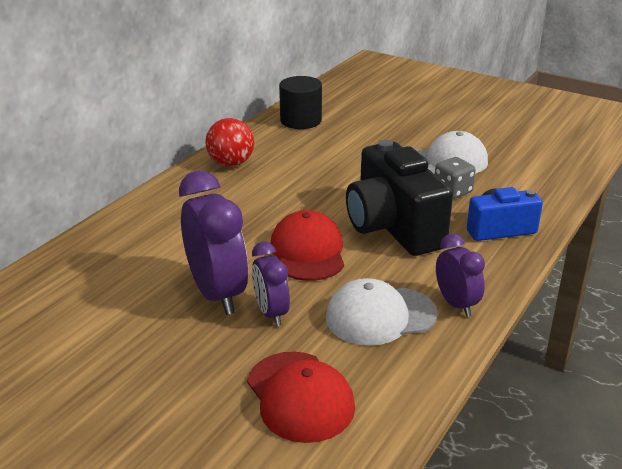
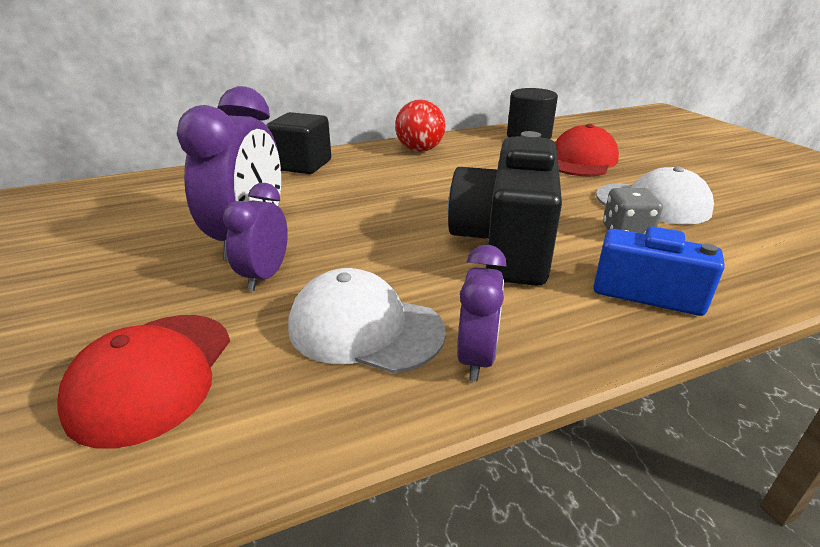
camera: 35 degrees right, 0 degrees up
red cap [271,210,344,281] -> red cap moved to [555,124,619,176]
none -> black cube [266,112,331,174]

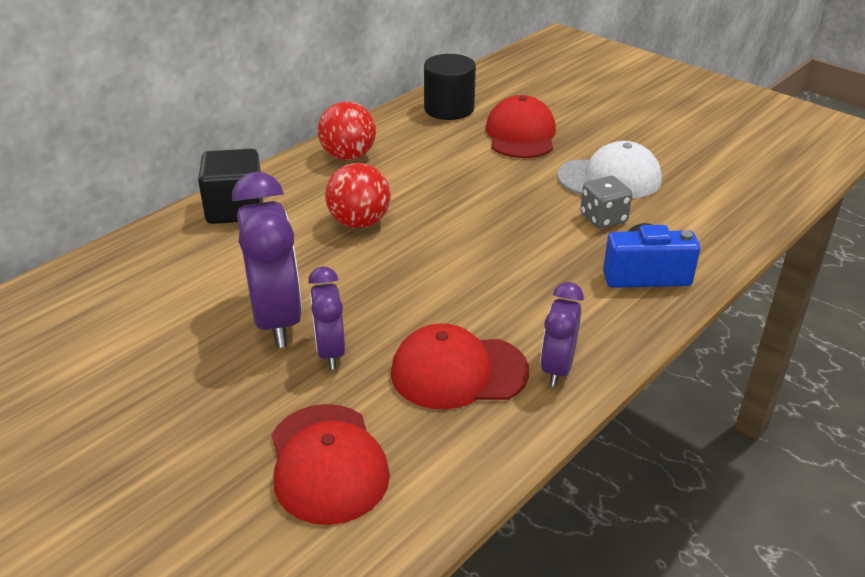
camera: 25 degrees left, 5 degrees up
white cap [288,268,446,373] -> red cap [391,323,529,410]
black camera [448,131,562,286] -> none
purple clock [457,245,506,382] -> purple clock turned 150 degrees counterclockwise [540,282,584,387]
none -> red ball [325,163,391,228]

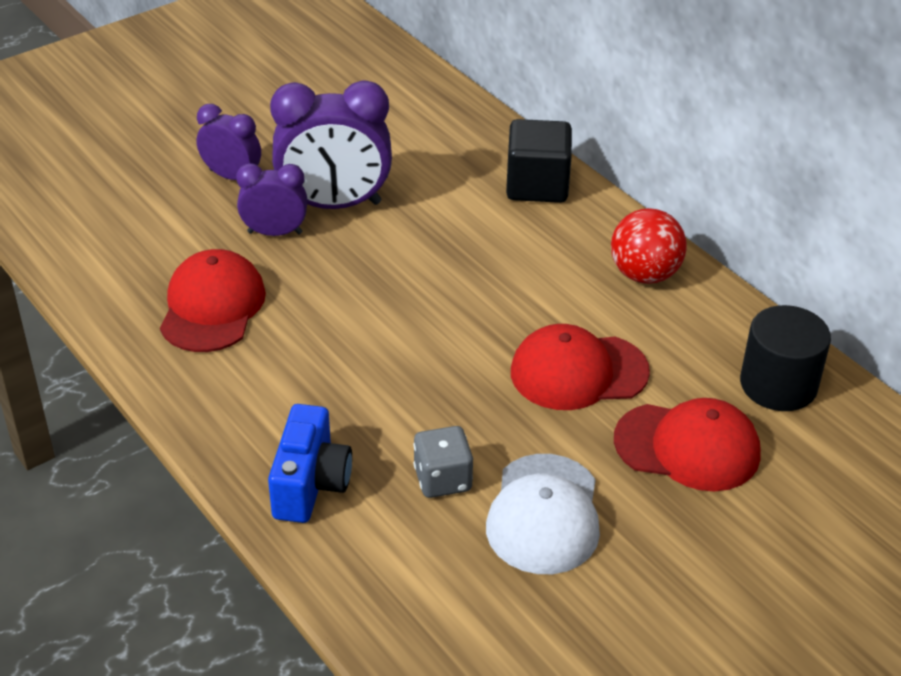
camera: 100 degrees right, 5 degrees up
red cap [272,404,390,525] -> red cap moved to [511,324,650,410]
red ball [325,163,391,228] -> none
purple clock [540,282,584,387] -> purple clock moved to [196,104,261,180]

